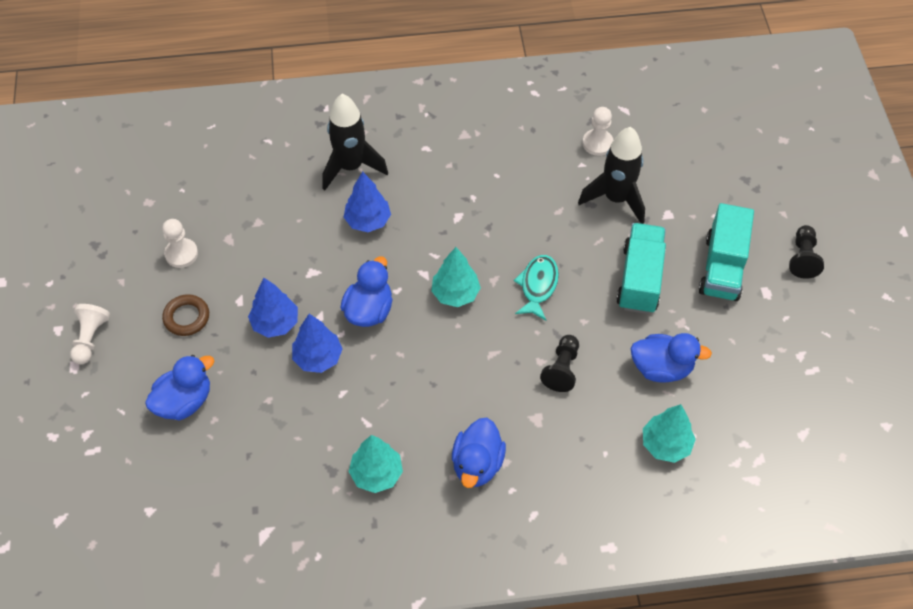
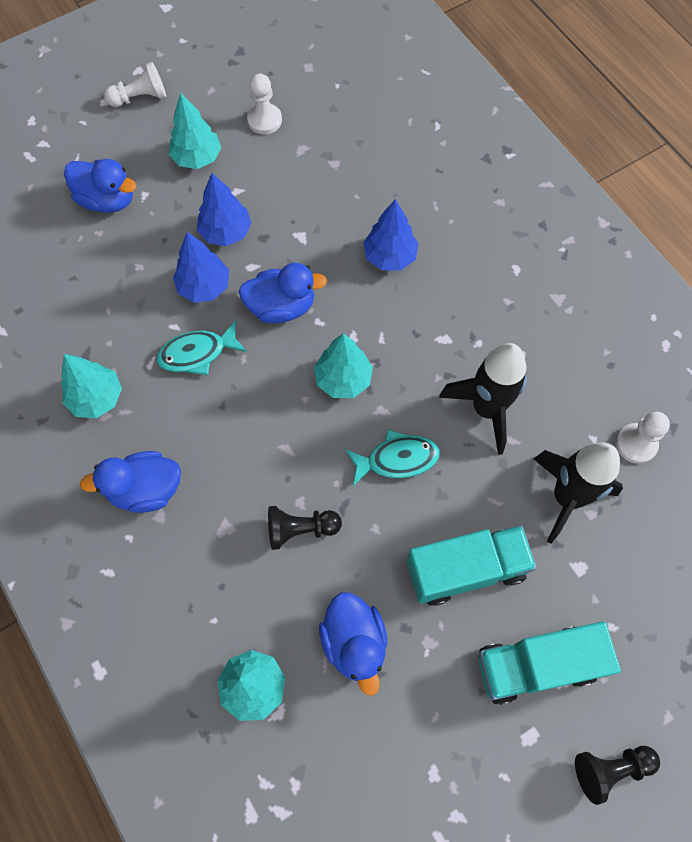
camera: 65 degrees right, 10 degrees up
brown ring [162,294,209,336] -> turquoise tree [169,92,221,169]
black rocket [322,94,388,190] -> black rocket moved to [439,343,527,455]
none -> turquoise fish [156,320,247,375]

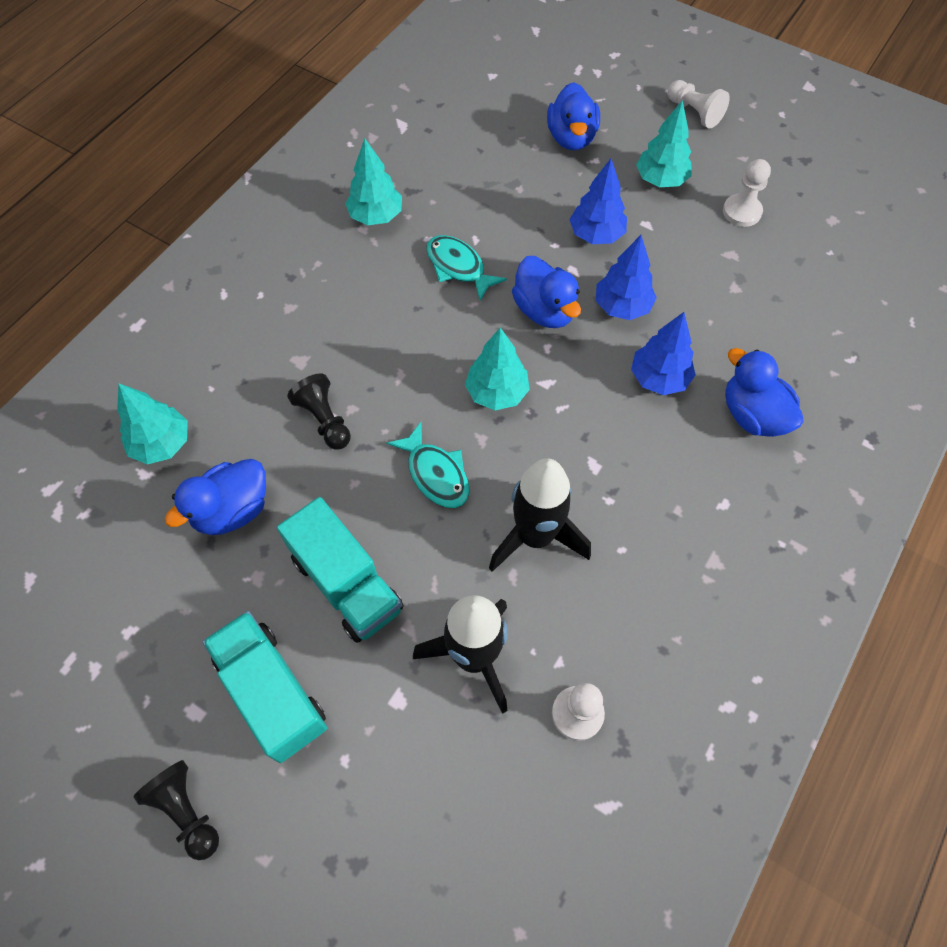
camera: 65 degrees right, 5 degrees down
blue duck [80,451,181,513] -> blue duck moved to [725,348,804,437]
blue tree [173,232,229,303] -> blue tree moved to [596,235,657,320]

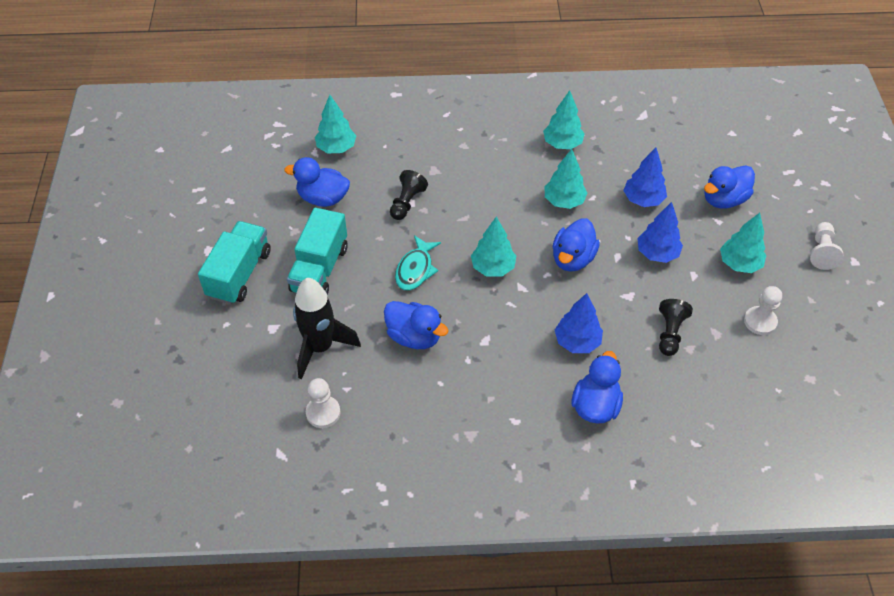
camera: 55 degrees right, 10 degrees down
black pawn [133,760,219,860] -> black pawn moved to [659,299,693,356]
turquoise fish [426,235,507,301] -> turquoise tree [545,149,587,209]
black rocket [489,458,591,572] -> blue duck [384,301,449,349]
blue tree [596,235,657,320] -> blue tree moved to [623,148,667,207]

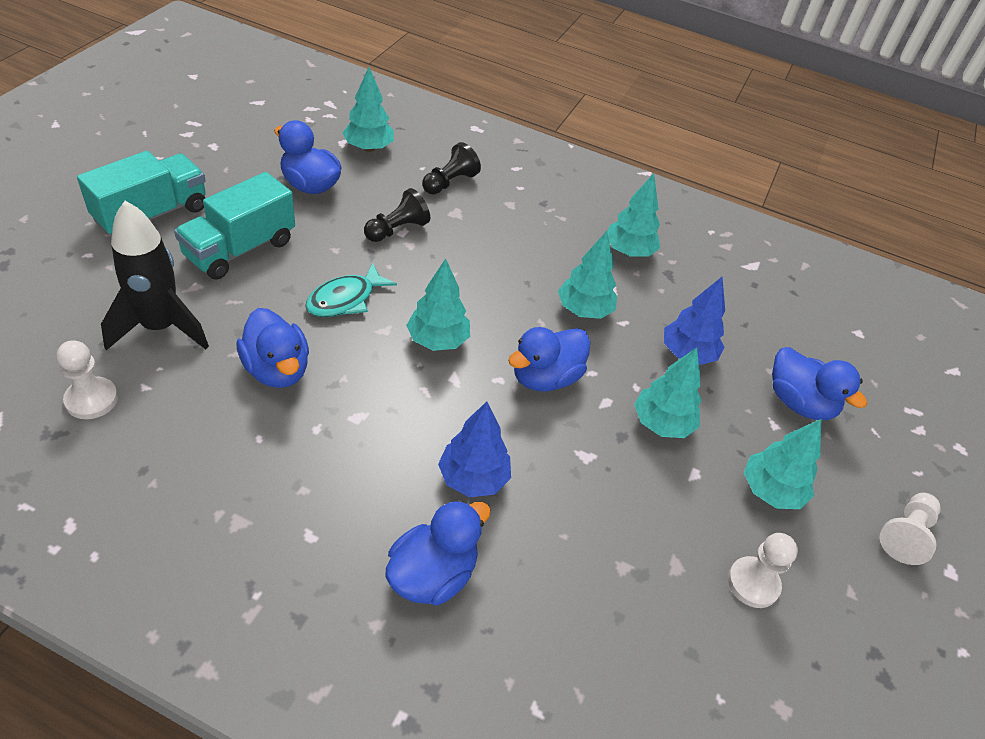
camera: 20 degrees right, 5 degrees down
blue tree [637,202,683,263] -> turquoise tree [634,347,702,438]
black pawn [659,299,693,356] -> black pawn moved to [422,142,481,194]
blue duck [704,166,755,209] -> blue duck turned 120 degrees counterclockwise [772,347,867,420]

